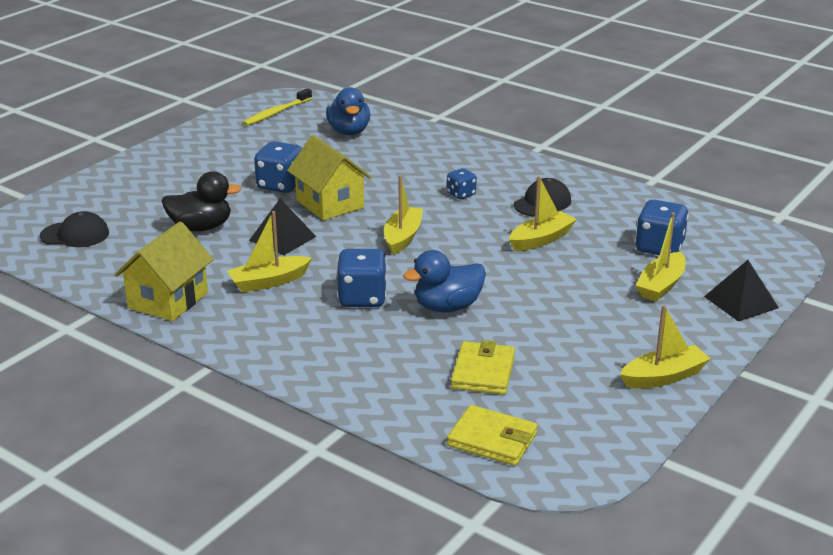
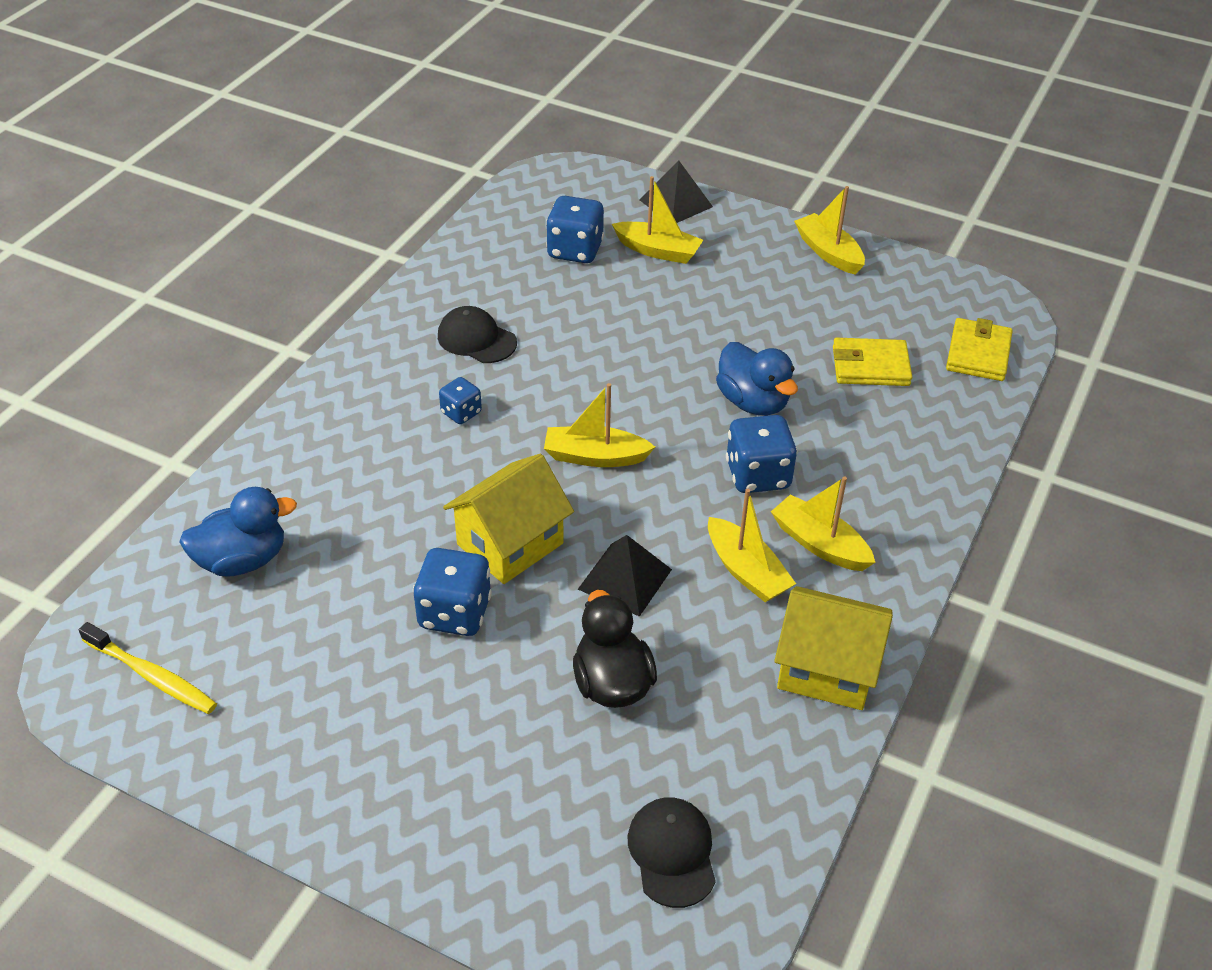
camera: 100 degrees left, 15 degrees up
yellow boat [509,176,577,251] -> yellow boat moved to [771,476,876,571]

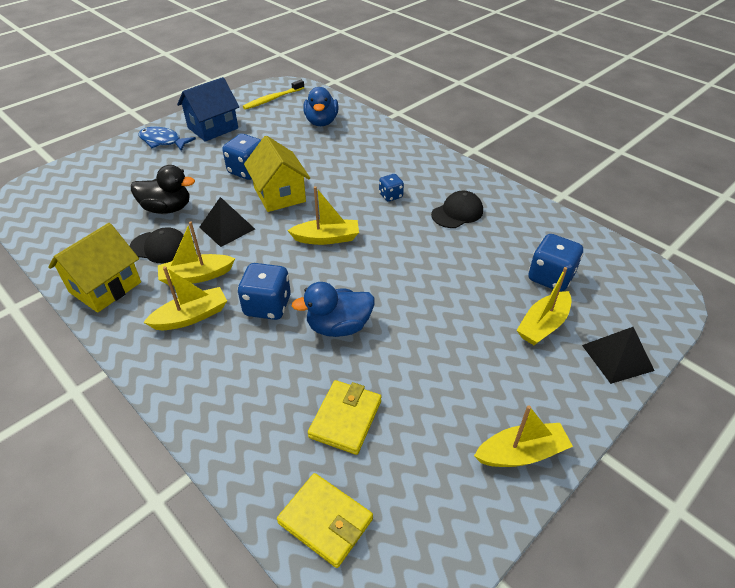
camera: 110 degrees right, 0 degrees up
yellow boat [544,383,655,467] -> yellow boat turned 60 degrees clockwise [287,186,359,245]
black cap [628,797,716,908] -> black cap moved to [129,227,184,263]
none -> blue fish [138,127,196,151]
none -> blue house [177,77,239,142]

